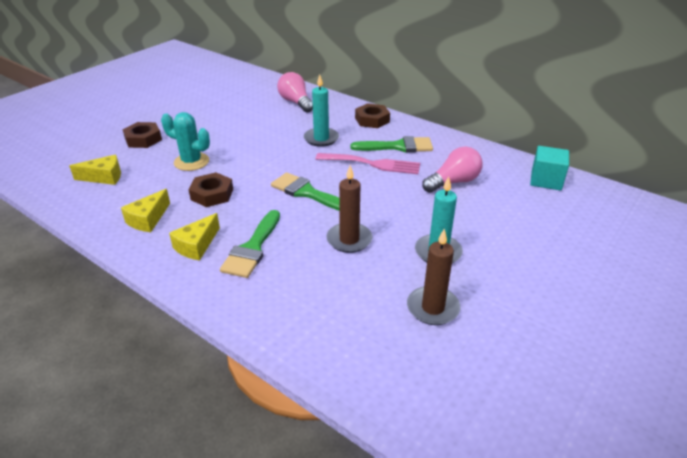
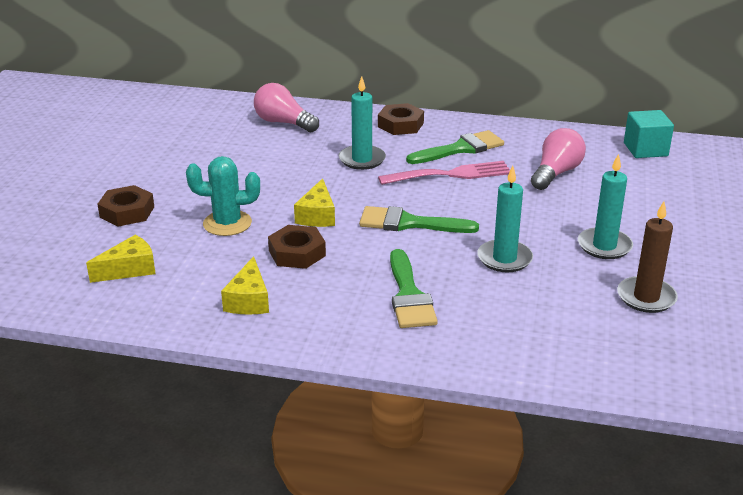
camera: 25 degrees left, 5 degrees down
yellow cheese [169,213,220,261] -> yellow cheese moved to [294,178,335,227]
brown candle [327,166,372,253] -> turquoise candle [477,166,533,272]

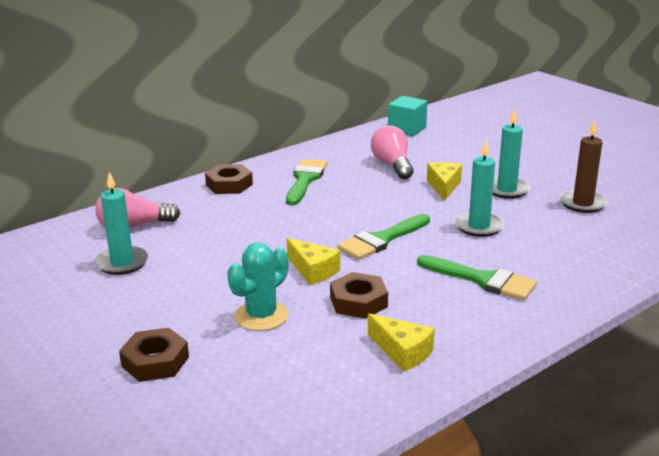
camera: 50 degrees left, 5 degrees down
yellow cheese [86,235,156,283] -> yellow cheese moved to [427,162,462,201]
turquoise candle [339,76,386,170] -> turquoise candle moved to [95,172,148,275]
pink fork [378,161,510,185] -> none

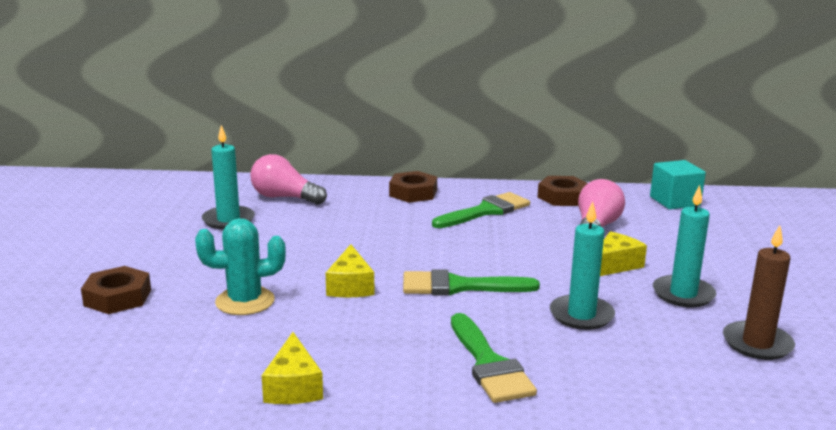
camera: 40 degrees right, 5 degrees down
brown nut [330,272,388,319] -> brown nut moved to [538,176,588,206]

